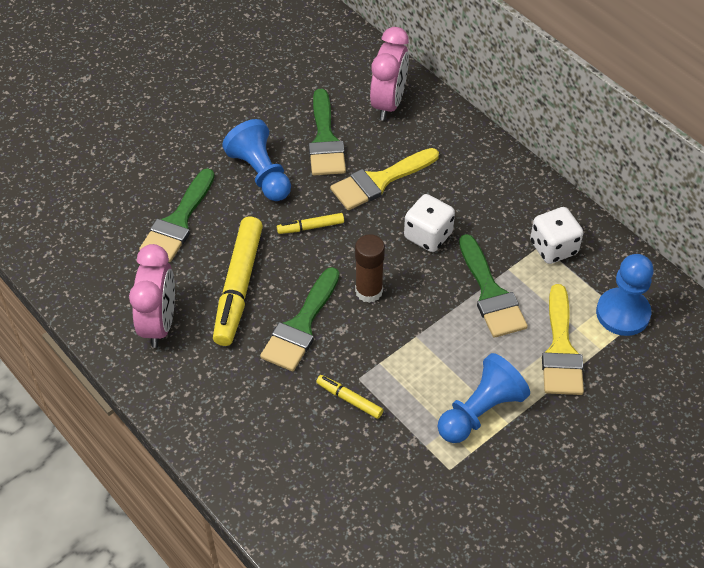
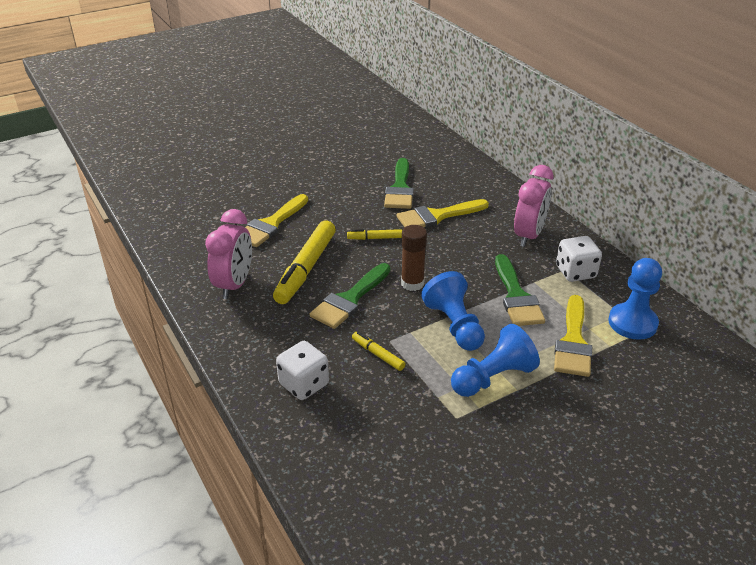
camera: 10 degrees right, 15 degrees down
green brush [139,168,215,262] -> yellow brush [245,194,308,247]
blue pawn [222,119,291,201] -> blue pawn moved to [421,271,485,351]
pink clock [370,27,409,121] -> pink clock moved to [514,165,554,247]
white dice [404,194,455,252] -> white dice moved to [276,341,329,400]

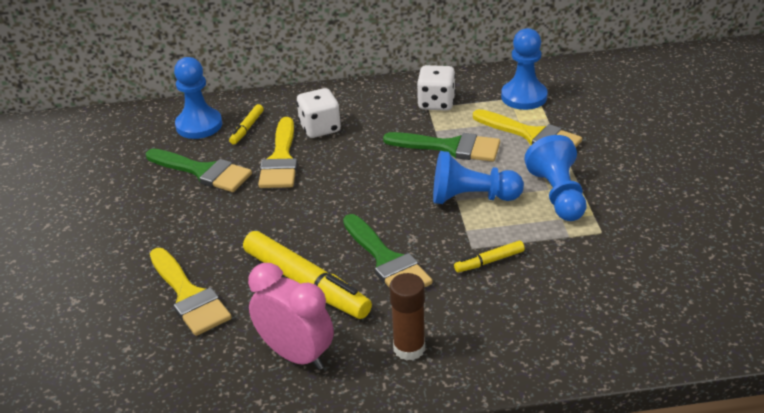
camera: 65 degrees left, 0 degrees up
white dice [276,341,329,400] -> white dice moved to [296,88,341,138]
yellow marker [347,229,402,240] -> yellow marker moved to [229,104,264,144]
brown glue stick [401,225,427,291] -> brown glue stick moved to [389,273,425,361]
pink clock [514,165,554,247] -> none
none -> blue pawn [174,57,222,139]

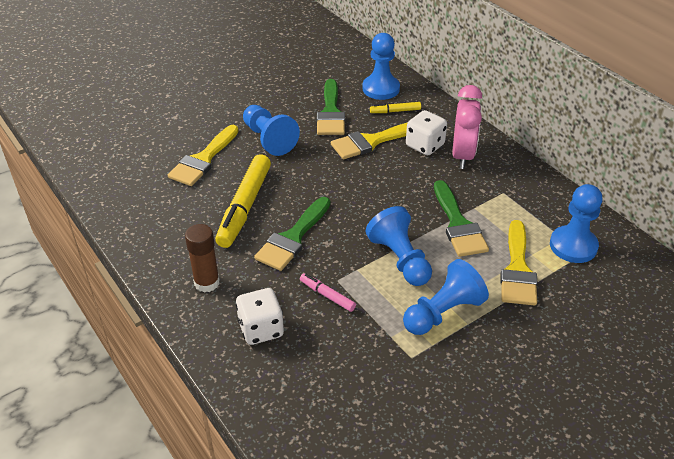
camera: 60 degrees right, 5 degrees up
pink clock [248,263,334,370] -> pink clock moved to [452,85,482,169]
white dice [417,65,456,111] -> white dice moved to [236,288,284,345]
yellow marker [454,241,525,273] -> pink marker [300,273,356,312]
none -> blue pawn [243,105,300,156]

